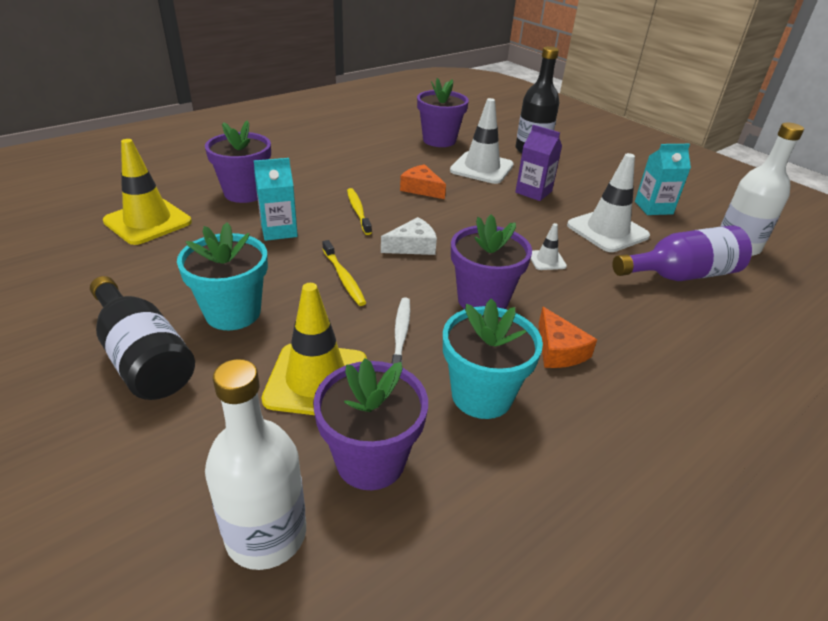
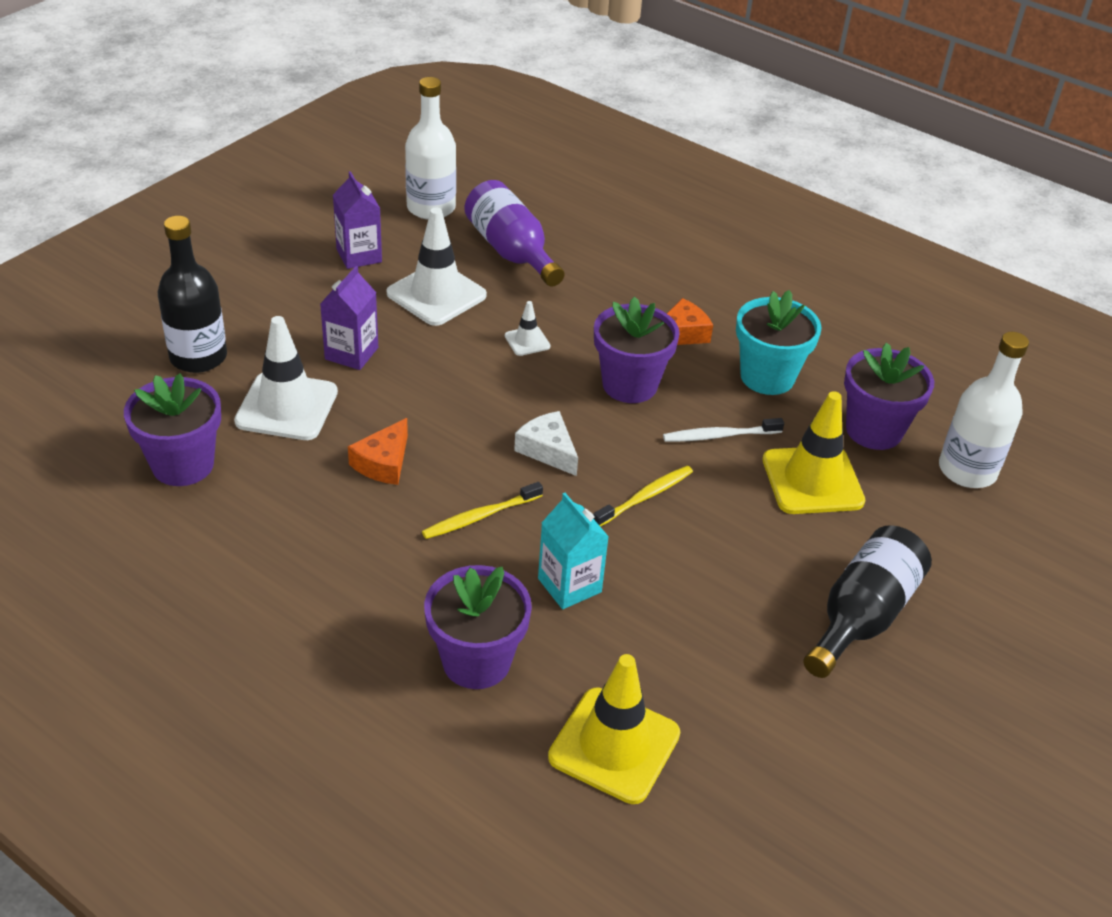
camera: 105 degrees left, 5 degrees up
turquoise flower pot [177,222,268,330] -> none
turquoise carton [635,144,691,215] -> purple carton [333,171,382,269]

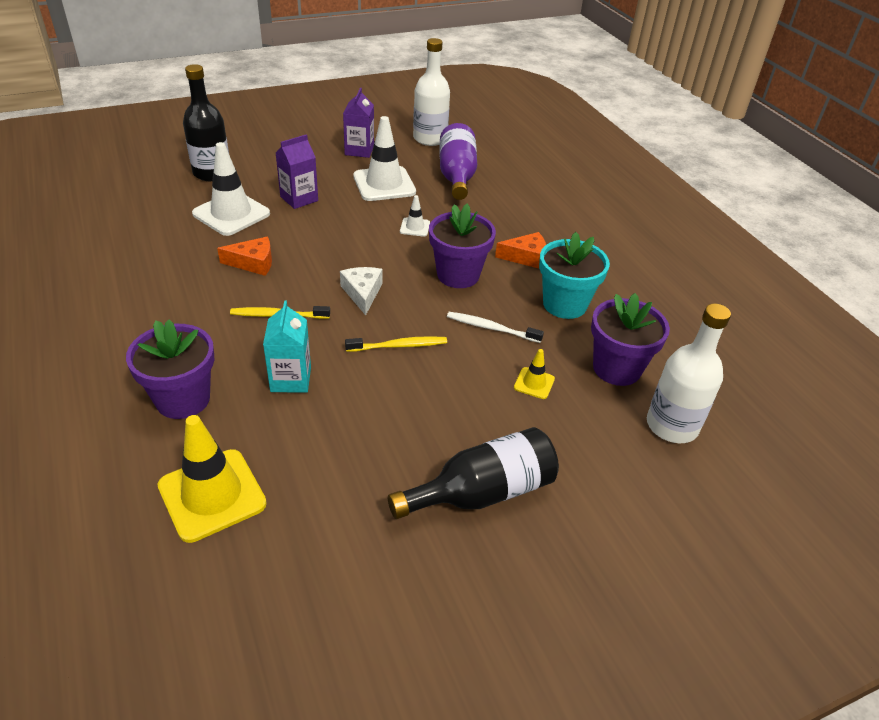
camera: 30 degrees right, 0 degrees up
purple flower pot [124,373,221,486] -> none
orange cheese [348,418,408,485] -> orange cheese turned 150 degrees counterclockwise [217,237,272,276]
yellow traffic cone [762,391,865,514] -> yellow traffic cone [514,349,555,399], size x0.47

